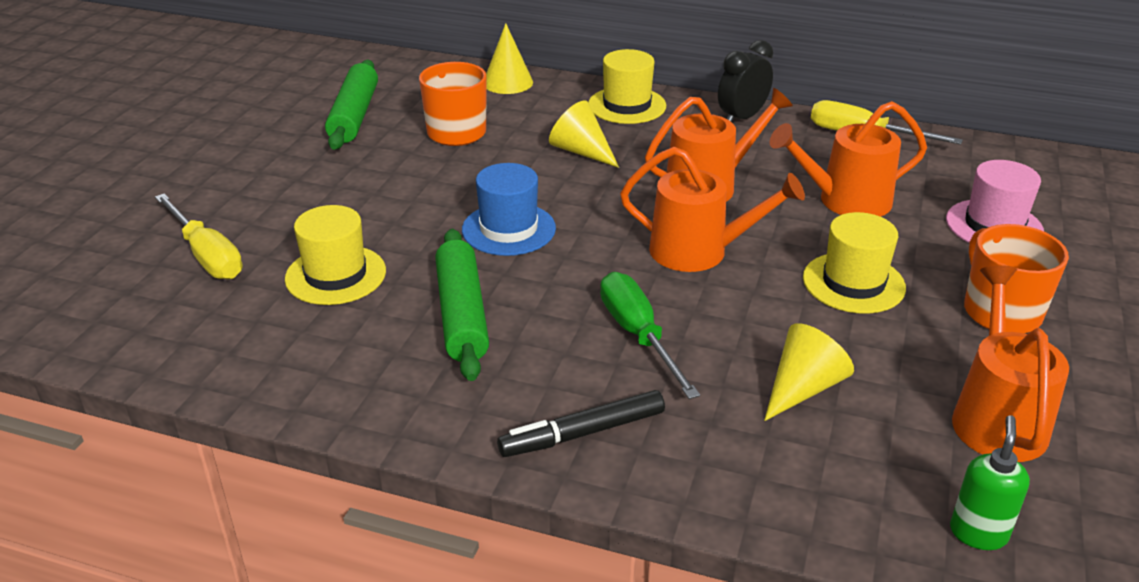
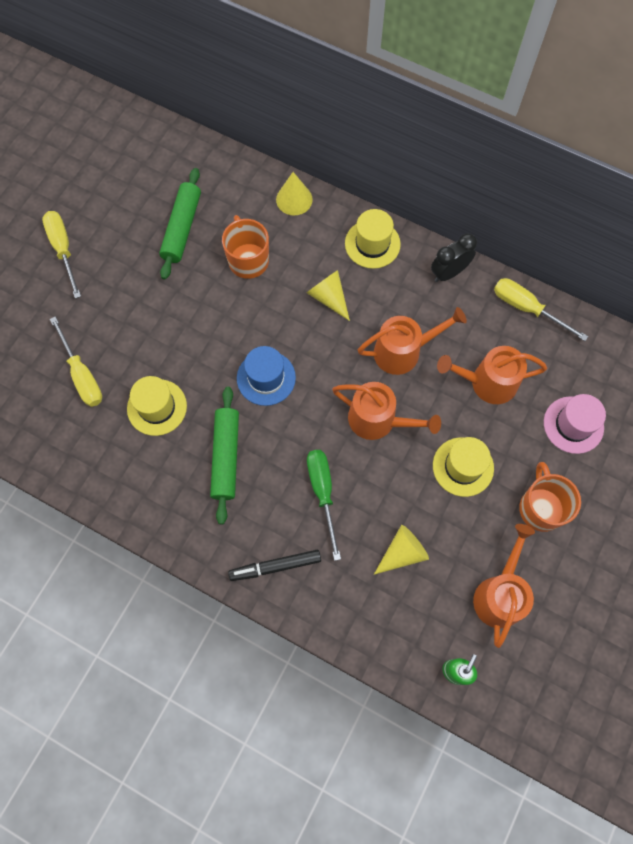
camera: 10 degrees right, 35 degrees up
none -> yellow screwdriver [42,211,81,299]

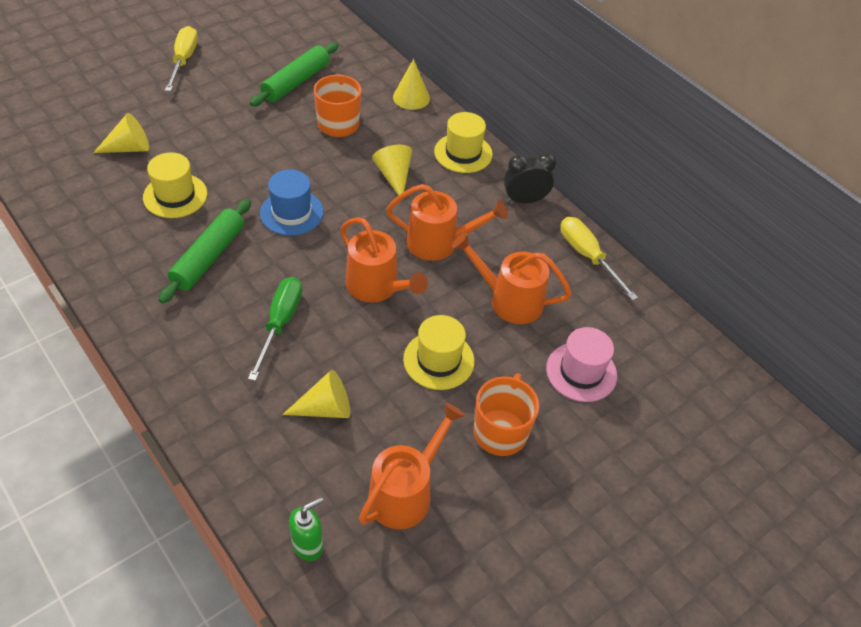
camera: 20 degrees right, 20 degrees down
yellow screwdriver [50,316,102,407] -> yellow cone [93,113,149,153]
black marker [228,550,321,581] -> none

